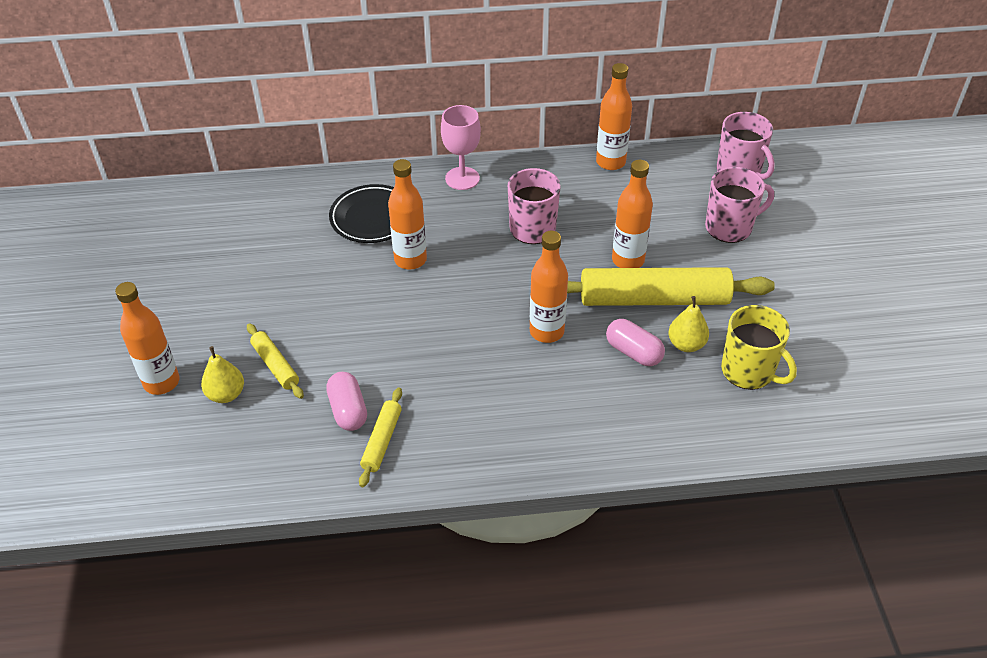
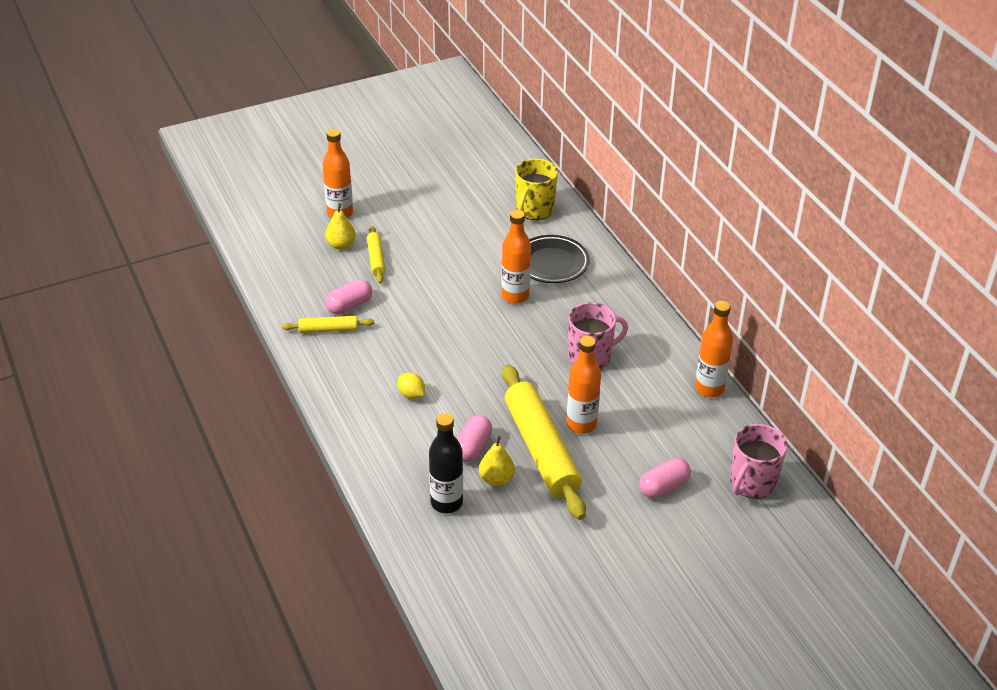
camera: 70 degrees right, 5 degrees down
yellow rolling pin [247,323,304,399] -> yellow rolling pin turned 45 degrees counterclockwise [367,226,386,284]
pink goblet [441,105,481,190] -> none
orange bottle [530,231,568,343] -> none
pink mug [705,167,774,243] -> pink capsule [639,458,691,498]
yellow mug [721,305,797,390] -> yellow mug moved to [515,159,558,220]
none -> yellow lemon [397,372,425,399]
none -> black bottle [429,413,463,513]

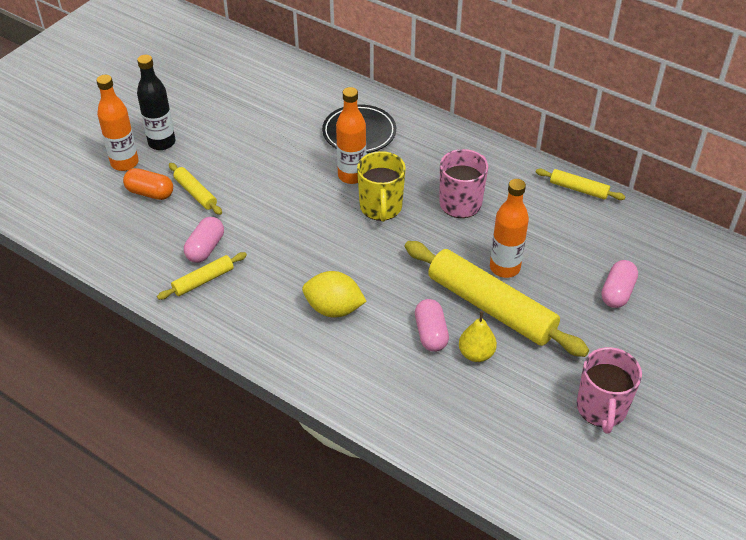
camera: 30 degrees left, 5 degrees up
yellow pear [325,203,356,250] -> orange capsule [123,168,173,200]
yellow lemon [397,372,425,399] -> yellow lemon [302,271,367,318], size x1.70
black bottle [429,413,463,513] -> black bottle moved to [137,55,176,150]
yellow mug [515,159,558,220] -> yellow mug moved to [357,151,406,222]
orange bottle [695,301,733,397] -> yellow rolling pin [536,169,626,200]
pink mug [730,424,787,498] -> pink mug moved to [577,347,642,434]

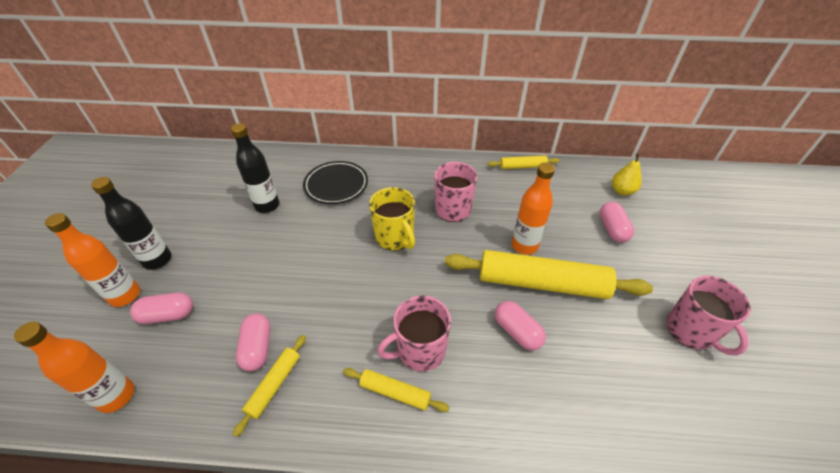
camera: 30 degrees left, 0 degrees up
orange capsule [123,168,173,200] -> pink capsule [130,292,193,324]
yellow rolling pin [169,163,222,215] -> yellow rolling pin moved to [343,368,449,412]
yellow lemon [302,271,367,318] -> pink mug [377,296,451,372]
orange bottle [336,87,366,184] -> orange bottle moved to [14,322,134,413]
yellow pear [459,311,497,362] -> yellow pear moved to [612,153,642,196]
none -> black bottle [231,123,279,213]

